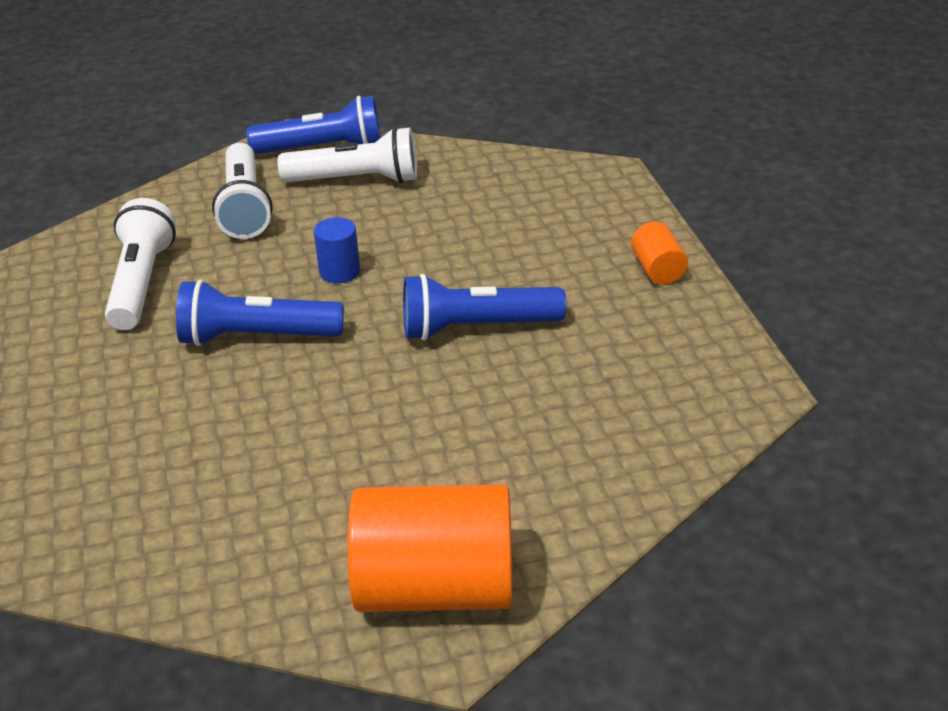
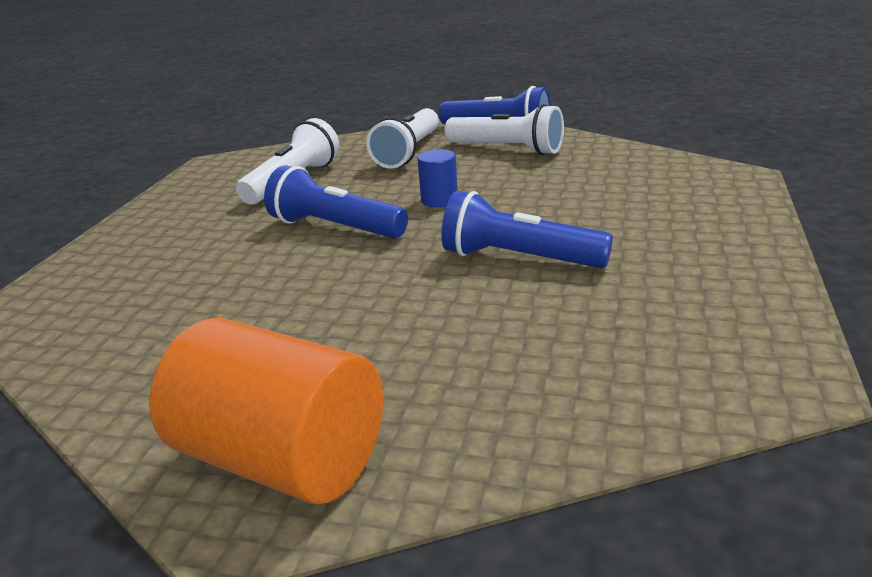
camera: 30 degrees right, 10 degrees down
orange cylinder [631,222,688,285] -> none

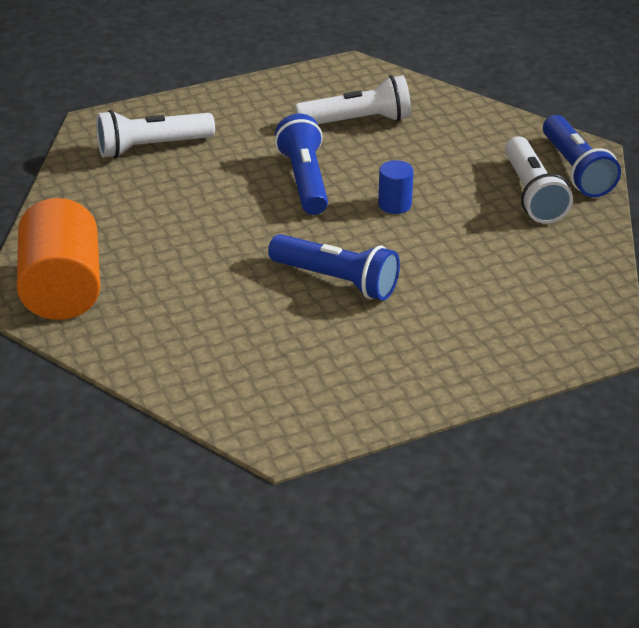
camera: 50 degrees right, 10 degrees up
white flashlight [366,108,439,169] -> white flashlight moved to [96,110,215,158]
blue flashlight [441,191,613,268] -> blue flashlight turned 135 degrees clockwise [268,234,400,300]

